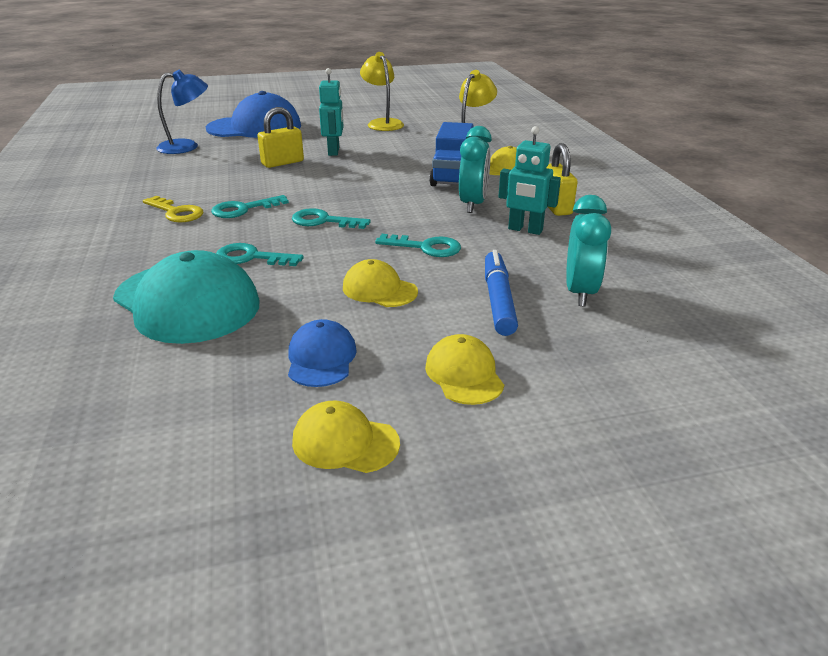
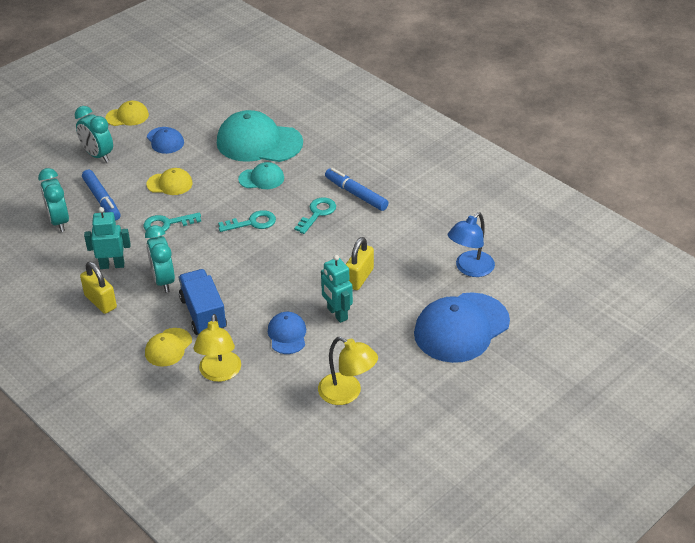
camera: 150 degrees right, 10 degrees up
yellow key [143,196,203,222] -> blue marker [325,168,388,211]
turquoise key [216,243,304,266] -> turquoise cap [238,162,284,189]
yellow cap [425,334,504,405] -> turquoise clock [75,106,113,163]
none -> blue cap [268,312,306,354]

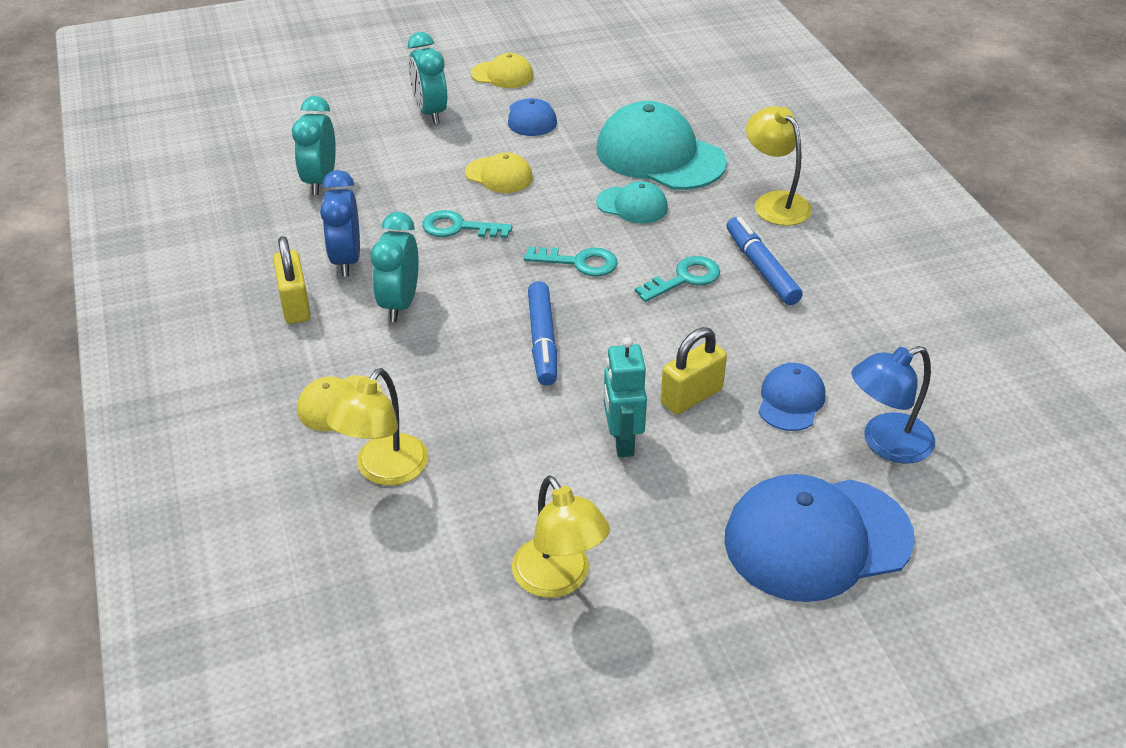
camera: 25 degrees right, 0 degrees up
blue marker [82,169,121,221] -> blue marker moved to [528,281,557,386]
turquoise robot [84,207,131,269] -> blue clock [320,170,360,277]
blue truck [179,269,227,335] -> none
blue cap [268,312,306,354] -> blue cap moved to [758,363,826,431]
none -> yellow lamp [746,106,812,226]

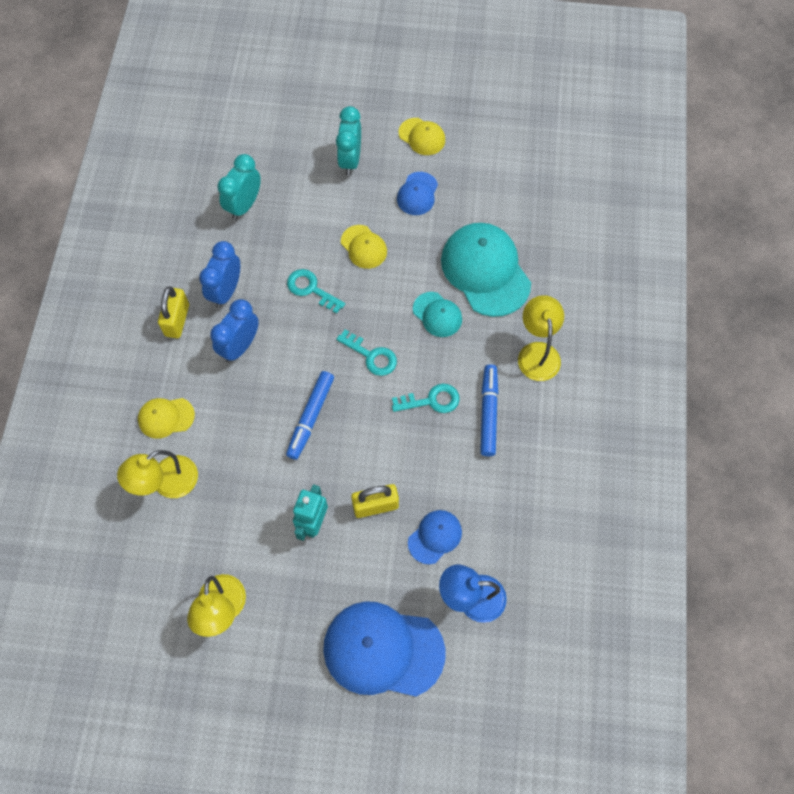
camera: 25 degrees right, 25 degrees up
turquoise clock [371,212,419,322] -> blue clock [210,299,259,363]

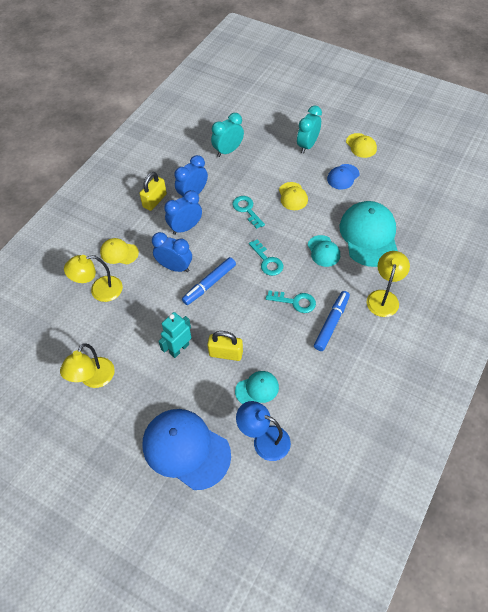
camera: 25 degrees right, 10 degrees down
blue cap [408,510,462,564] -> turquoise cap [235,371,279,404]
none -> blue clock [152,232,192,272]

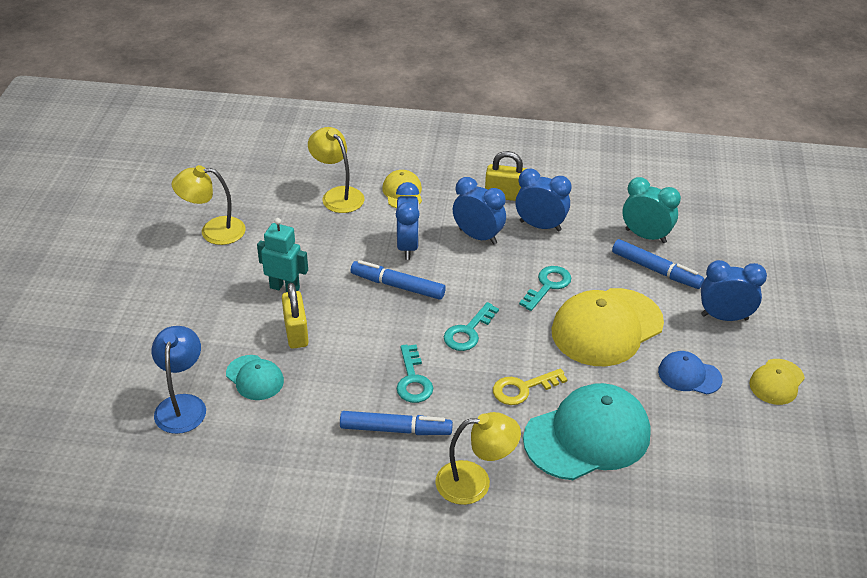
camera: 65 degrees right, 15 degrees down
blue cap [143,409,231,490] -> none
yellow cap [279,182,308,210] -> yellow cap [551,288,664,366], size x1.98
turquoise clock [297,105,322,154] -> blue clock [701,260,767,321]
turquoise cap [308,235,340,267] -> yellow key [493,368,568,405]
none -> blue marker [612,239,704,289]

